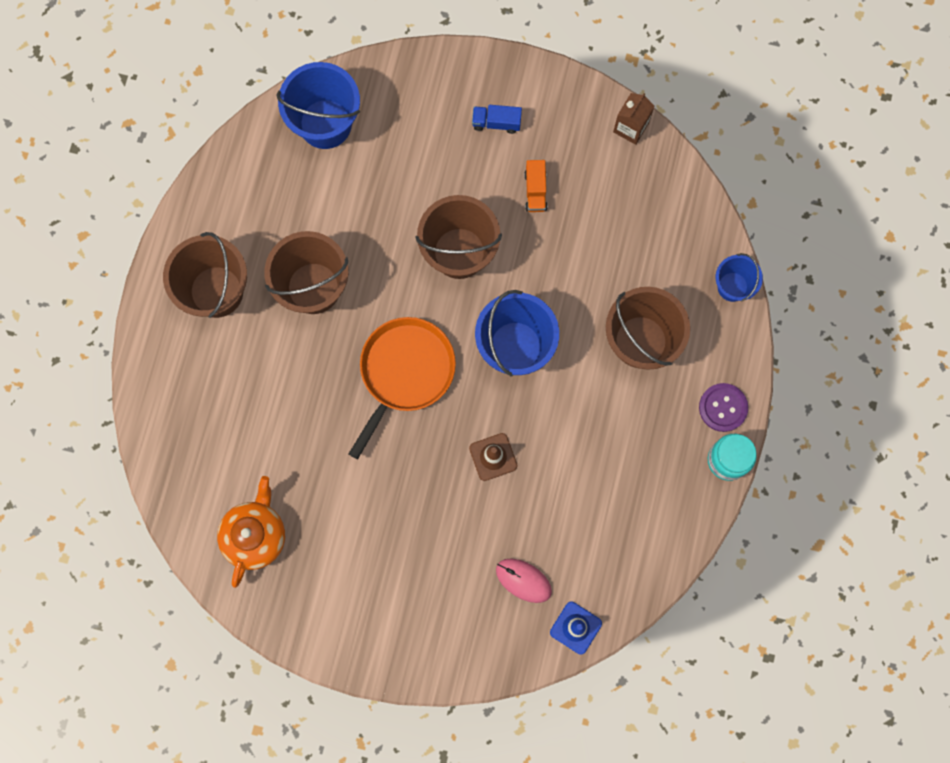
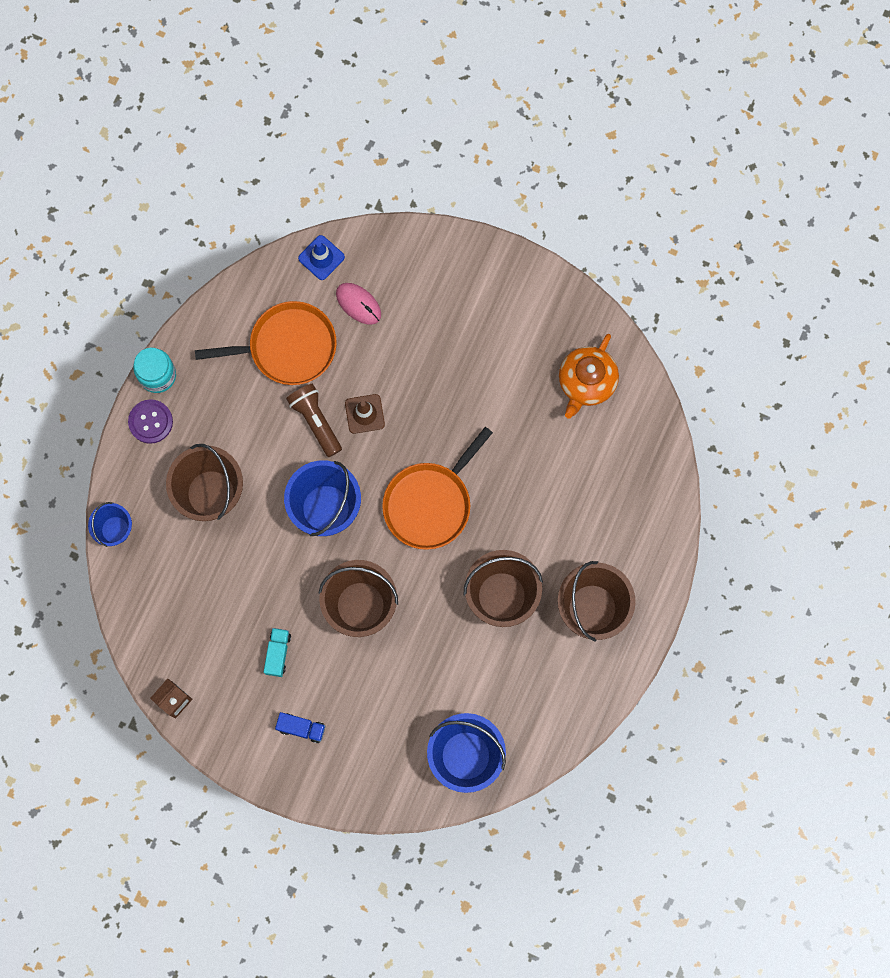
camera: 170 degrees left, 0 degrees up
orange truck [524,160,547,212] -> turquoise truck [264,628,291,677]
none -> orange pan [195,301,337,385]
none -> brown flashlight [286,383,342,457]

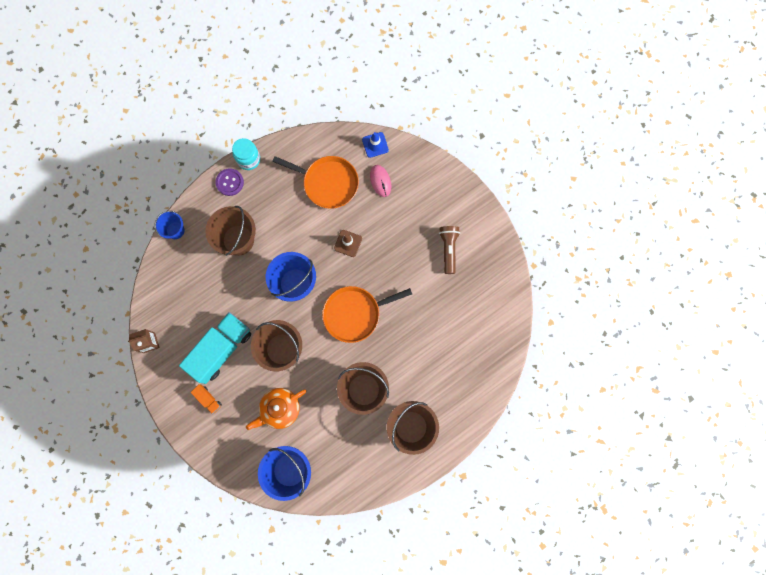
camera: 30 degrees right, 0 degrees up
turquoise truck [264,628,291,677] -> turquoise truck [179,312,251,384], size x2.32
blue truck [275,712,325,743] -> orange truck [191,384,222,414]
brown flashlight [286,383,342,457] -> brown flashlight moved to [439,226,460,274]
orange teapot [559,334,619,419] -> orange teapot moved to [246,388,306,430]

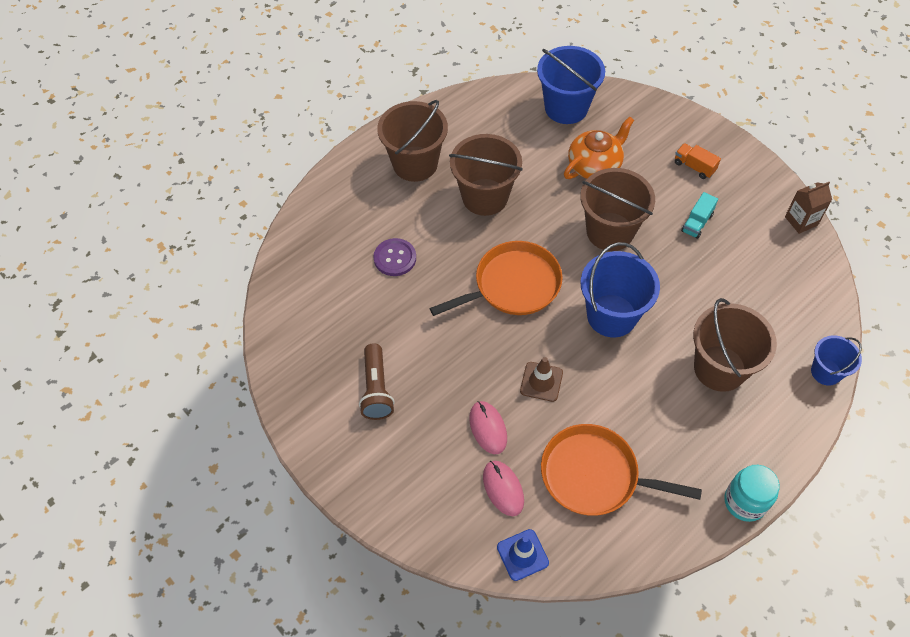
camera: 175 degrees right, 20 degrees down
turquoise truck [179,312,251,384] -> turquoise truck [681,192,718,239], size x0.43
purple button [215,168,244,196] -> purple button moved to [374,238,416,276]
none -> pink mouse [469,401,507,454]

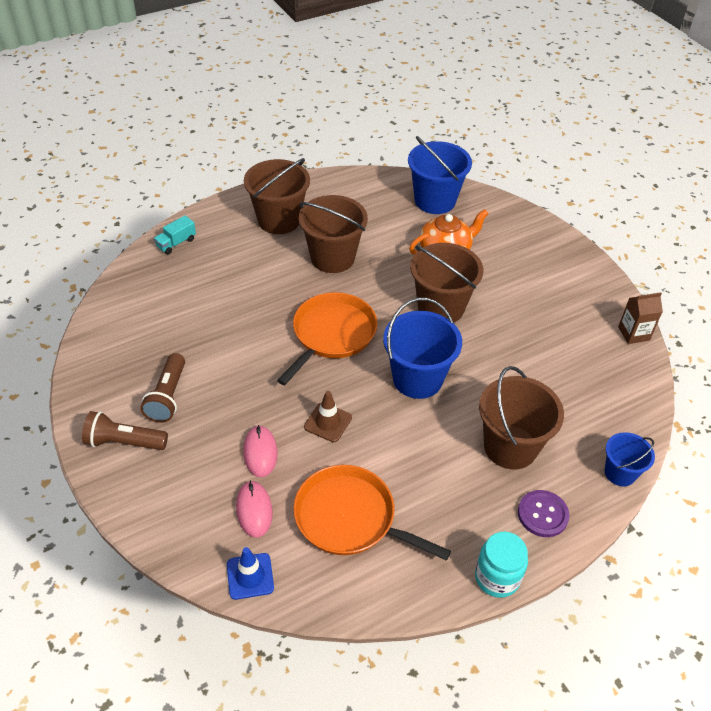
camera: 10 degrees right, 10 degrees down
purple button [374,238,416,276] -> purple button moved to [518,490,570,537]
orange pan [430,241,563,316] -> orange pan turned 45 degrees counterclockwise [277,292,378,385]
orange truck [675,143,721,179] -> none
turquoise truck [681,192,718,239] -> turquoise truck moved to [154,215,196,254]
none -> brown flashlight [82,411,168,450]

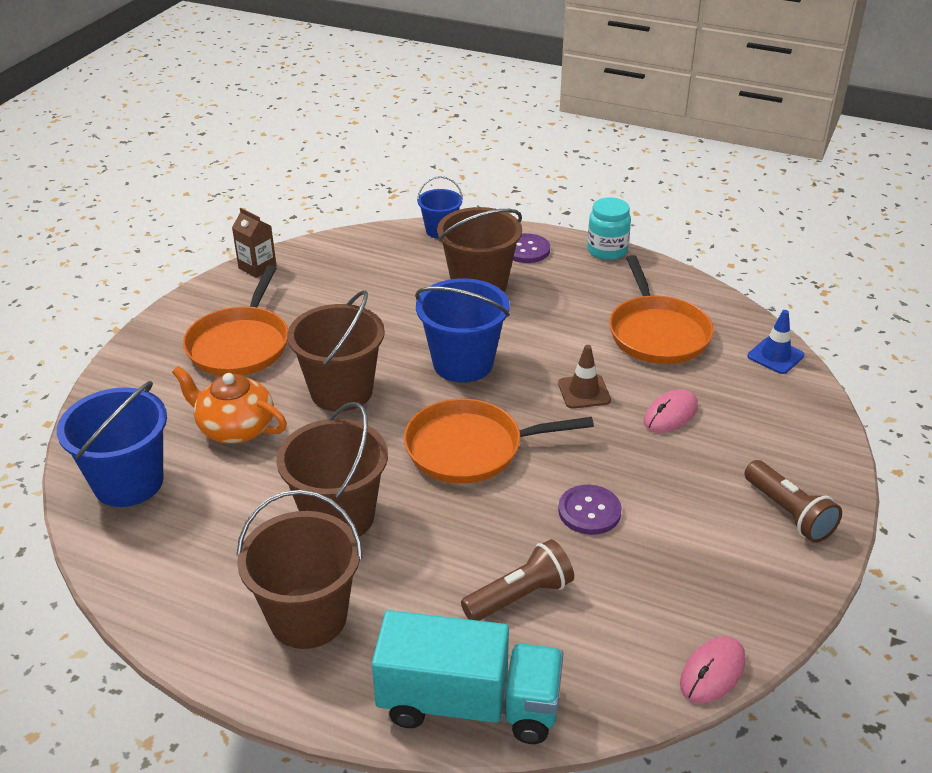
camera: 125 degrees left, 10 degrees down
brown flashlight [140,353,185,423] -> brown flashlight moved to [461,539,574,621]
turquoise truck [154,215,196,254] -> turquoise truck [372,610,563,744], size x2.32
pink mouse [236,481,273,538] -> pink mouse moved to [680,636,746,703]
none -> orange pan [183,265,288,376]
none -> purple button [558,485,622,535]

